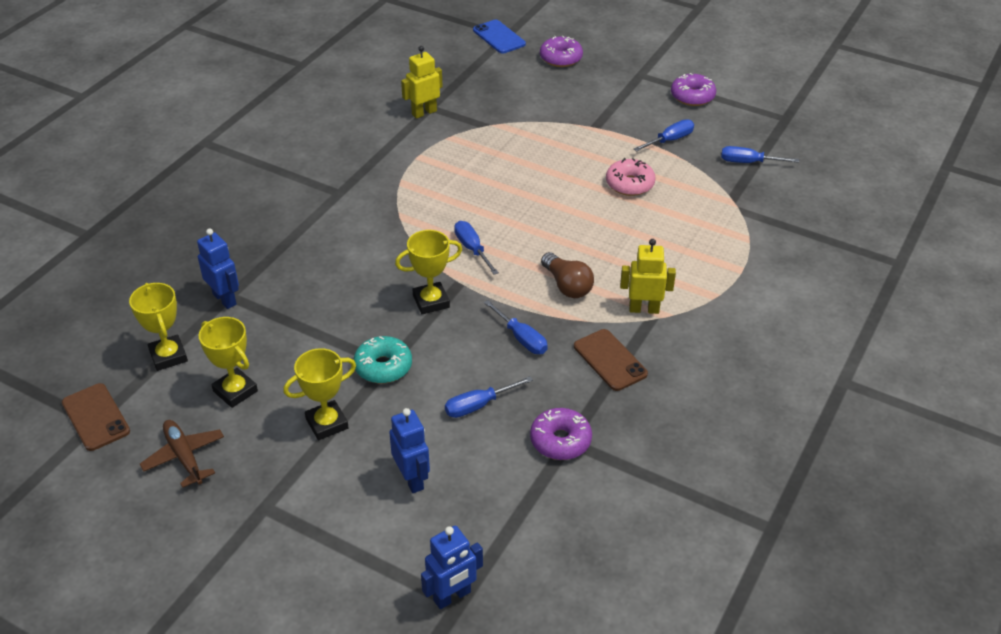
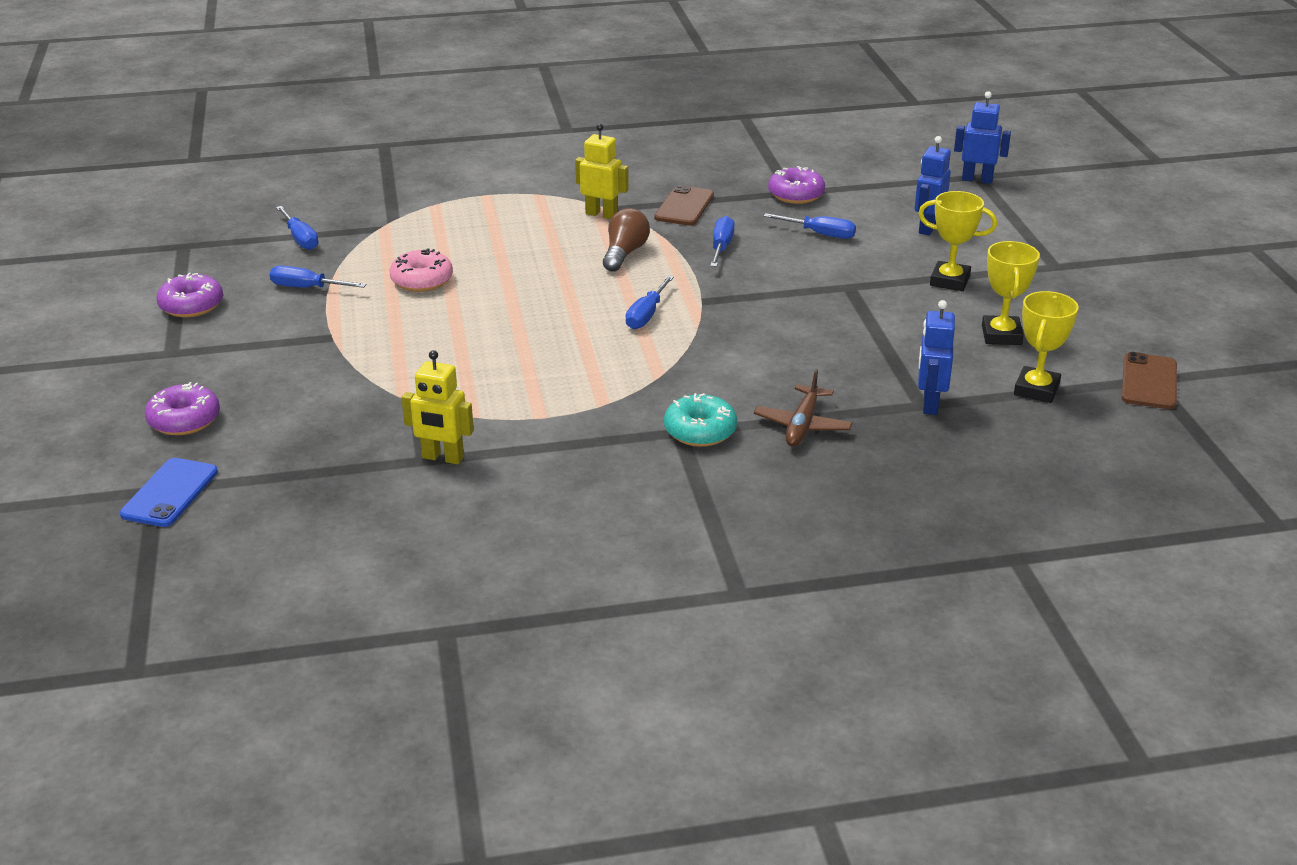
camera: 130 degrees left, 10 degrees down
brown plane [140,420,224,488] -> brown plane moved to [754,369,853,447]
turquoise donut [354,336,412,384] -> turquoise donut moved to [664,393,737,447]
yellow trophy [395,230,462,314] -> none
yellow robot [620,239,676,314] -> yellow robot turned 150 degrees clockwise [575,124,629,219]

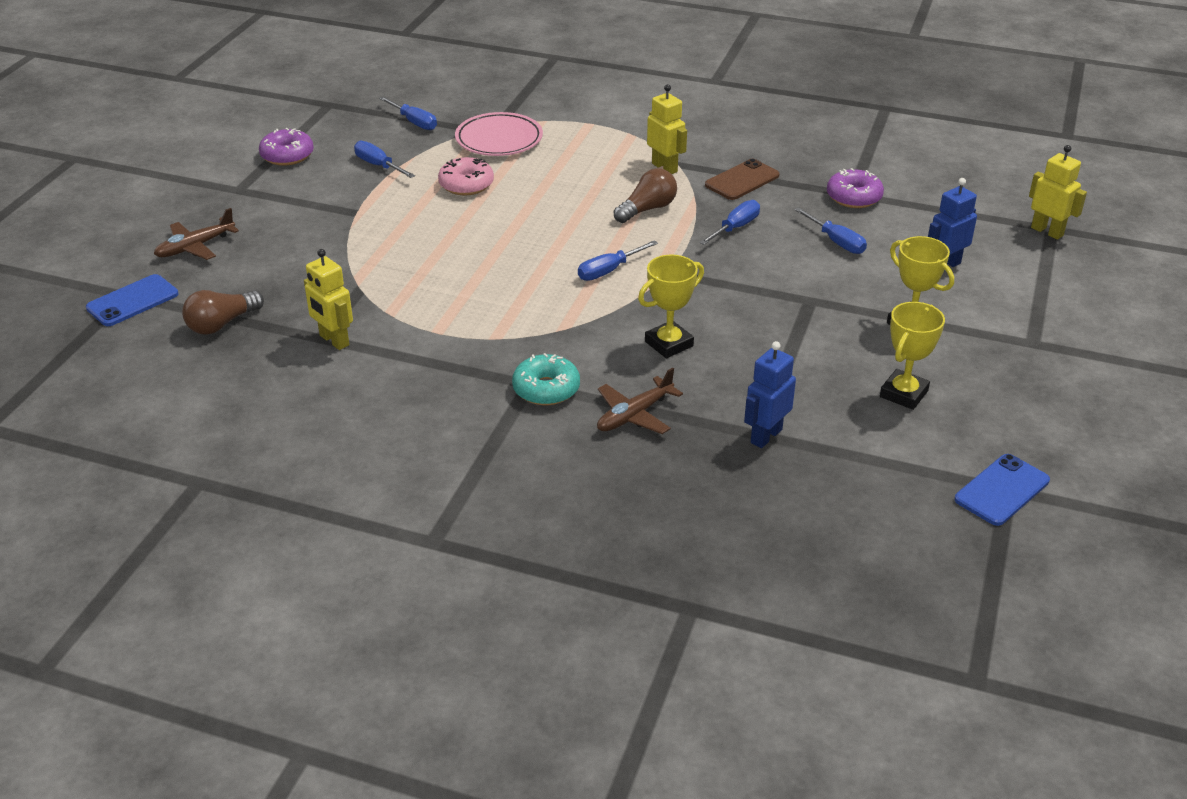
camera: 30 degrees right, 5 degrees up
purple donut [145,382,220,435] -> brown plane [154,208,239,260]
blue screwdriver [276,206,318,250] -> blue screwdriver turned 45 degrees counterclockwise [379,97,437,130]
blue robot [954,91,1011,184] -> yellow robot [1029,145,1087,240]
yellow trophy [1014,291,1079,403] -> yellow trophy moved to [638,254,704,358]
brown phone [1122,352,1177,409] -> blue phone [954,454,1050,526]
none -> brown light bulb [182,290,264,335]
none -> pink plate [455,112,543,156]

